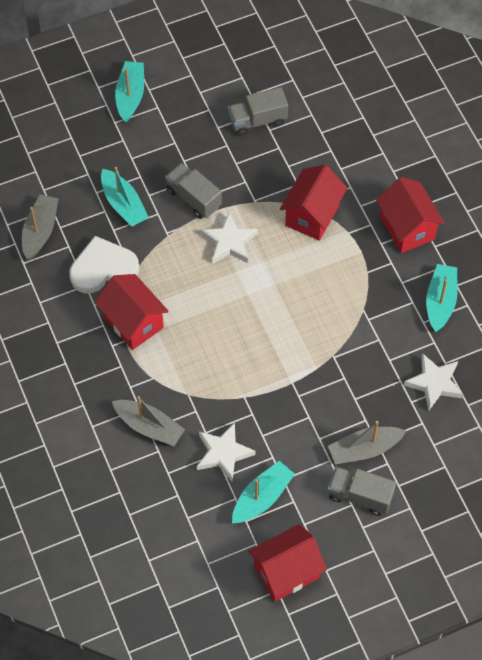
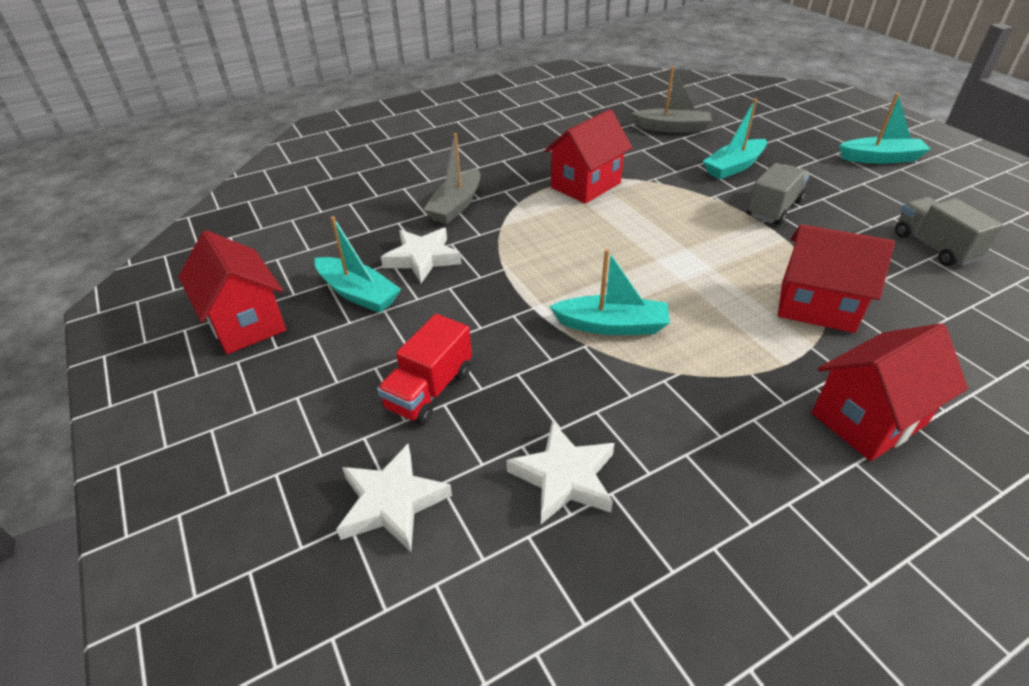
camera: 85 degrees right, 20 degrees down
white heart [69,236,139,293] -> none
white star [201,212,258,263] -> white star moved to [336,444,452,552]
grey boat [328,421,406,464] -> red truck [377,314,472,425]
grey truck [328,467,396,516] -> none
turquoise boat [426,264,458,332] -> turquoise boat moved to [549,249,670,335]

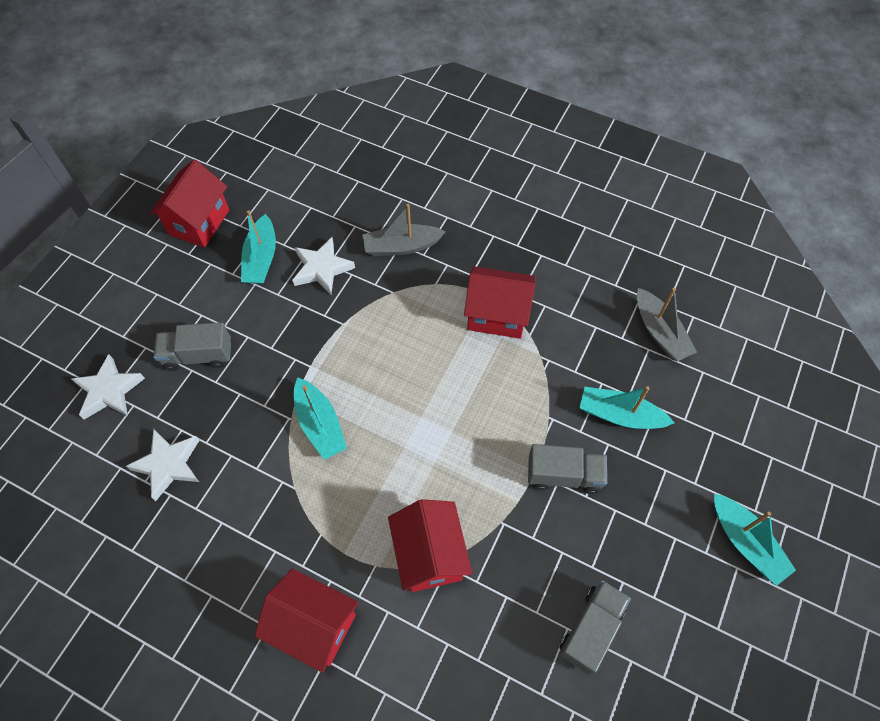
camera: 55 degrees right, 20 degrees up
red truck [377,314,472,425] -> grey truck [154,322,231,371]

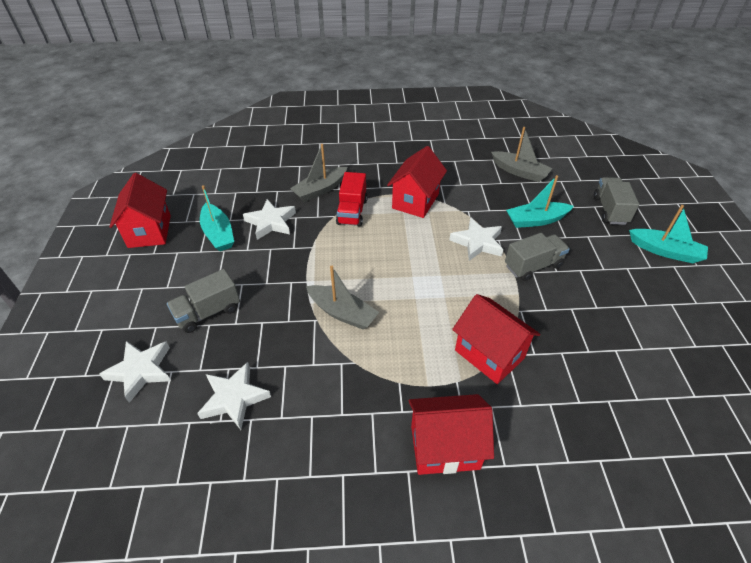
camera: 30 degrees left, 15 degrees down
turquoise boat [294,377,347,460] -> grey boat [306,266,379,329]
red house [464,266,535,339] -> red house turned 45 degrees counterclockwise [387,146,447,218]
grey truck [559,580,631,675] -> grey truck moved to [594,177,639,225]
none -> red truck [336,172,368,227]
none -> white star [449,217,503,261]

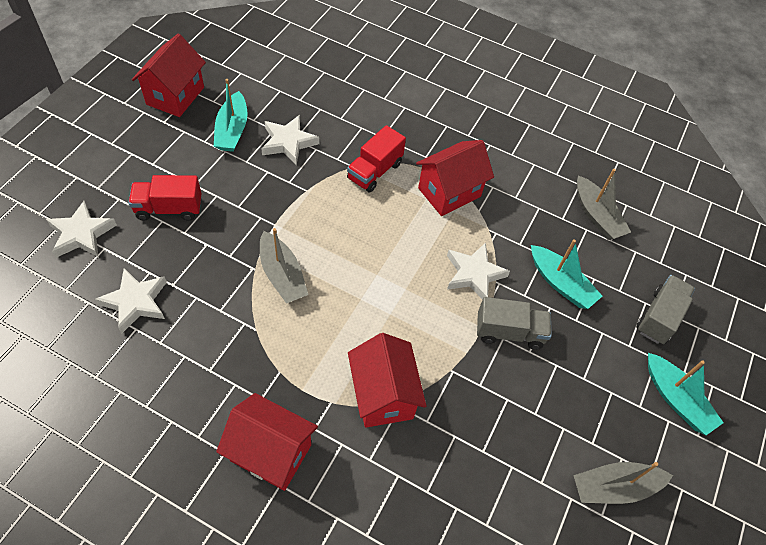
camera: 25 degrees right, 10 degrees up
grey truck [167,269,240,333] -> red truck [128,175,201,221]
grey boat [290,144,347,202] -> grey boat moved to [573,462,673,504]
turquoise boat [506,175,574,228] -> turquoise boat turned 150 degrees counterclockwise [531,239,602,309]

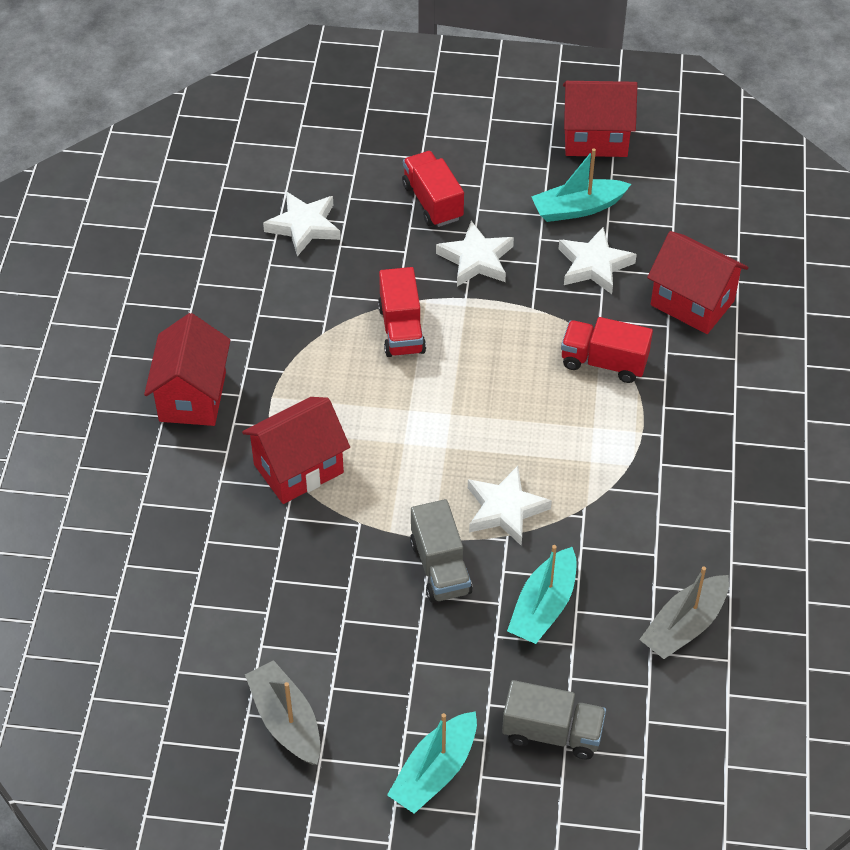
camera: 75 degrees right, 5 degrees down
white star [46,201,117,258] -> white star moved to [436,221,514,286]
grey boat [260,228,308,303] -> red truck [378,267,426,357]
red house [416,140,494,216] -> red house moved to [647,231,748,334]

